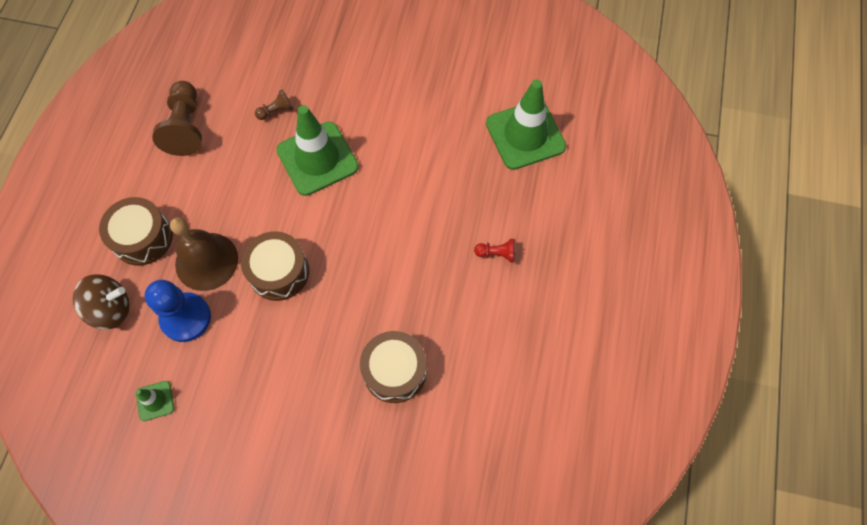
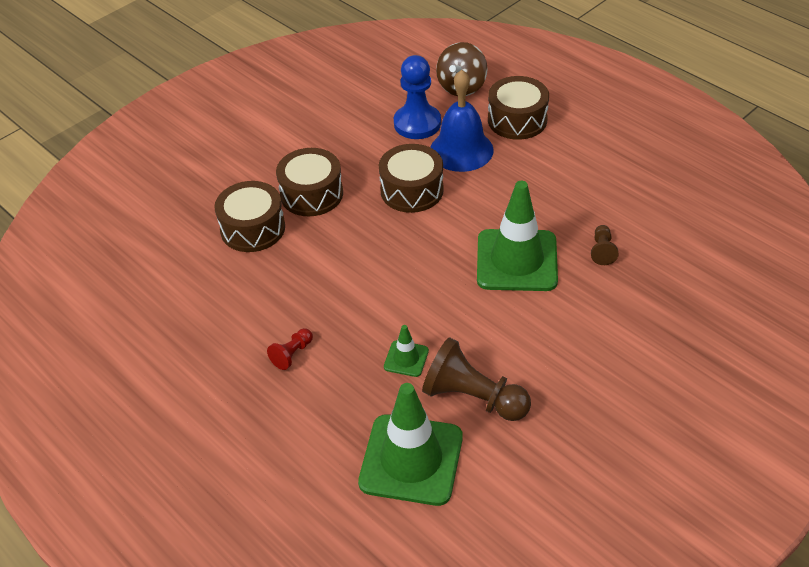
camera: 125 degrees right, 20 degrees down
green traffic cone [136,381,174,421] -> green traffic cone moved to [384,325,429,377]
brown pawn [152,81,202,156] -> brown pawn moved to [422,337,531,421]
brown bell [170,217,238,291] -> blue bell [430,70,494,172]
none -> brown drum [276,148,343,216]

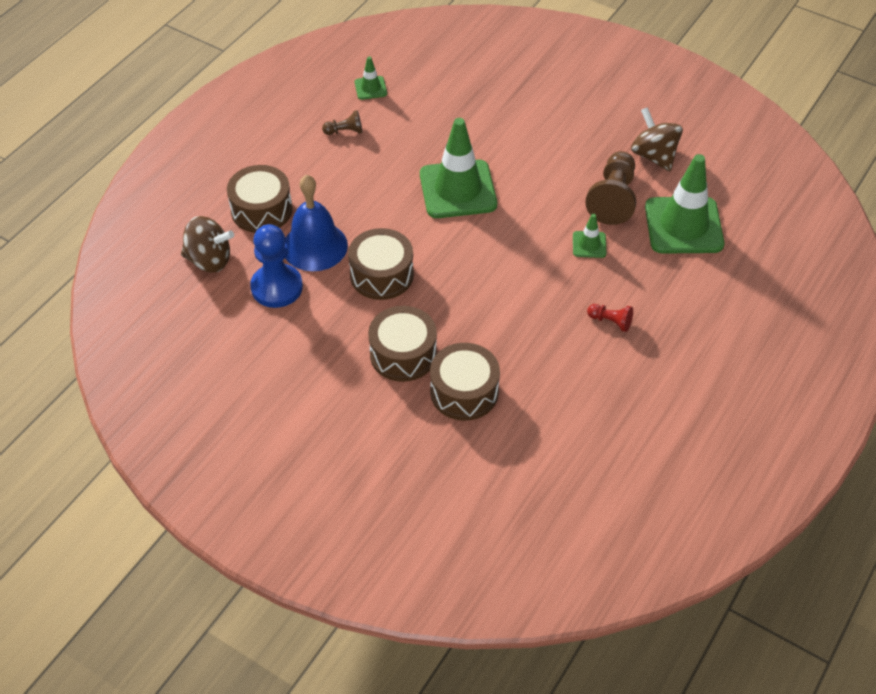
camera: 105 degrees left, 5 degrees up
brown pawn [591,225,618,265] -> brown pawn moved to [322,110,362,135]
none -> green traffic cone [355,56,387,100]
none -> brown spinning top [631,107,683,171]

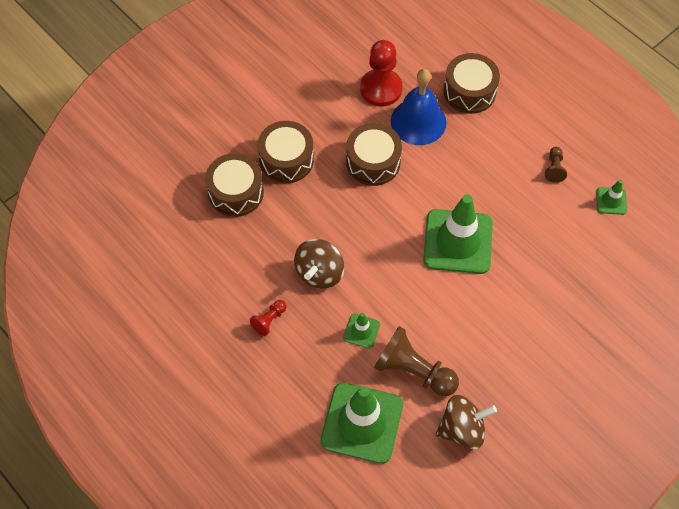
camera: 105 degrees right, 10 degrees up
brown spinning top [181,216,234,273] -> brown spinning top moved to [294,239,344,289]
blue pawn [250,224,303,308] -> red pawn [360,40,402,106]

